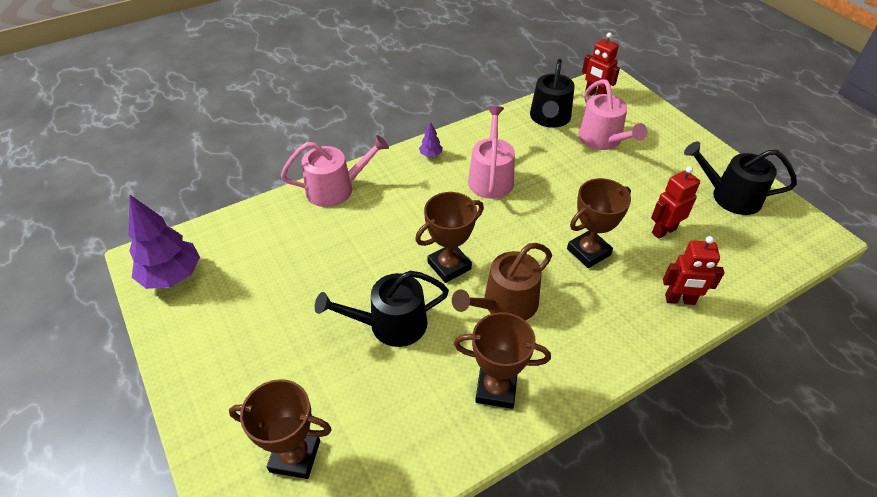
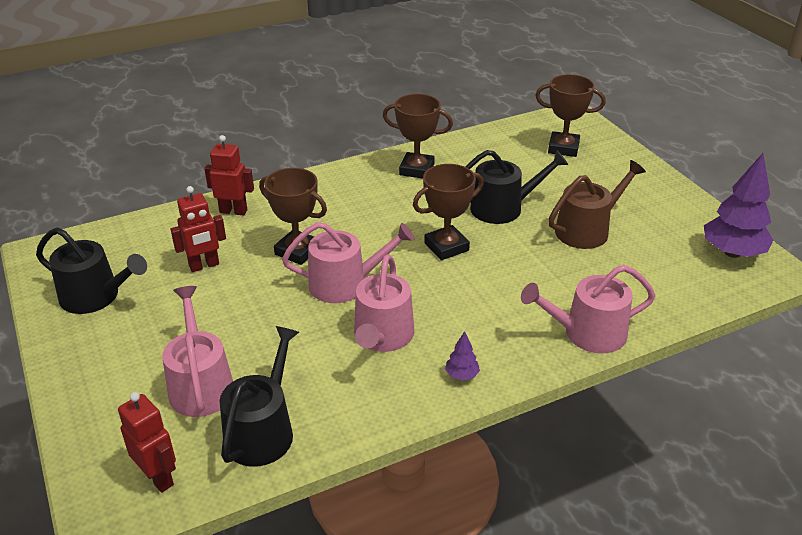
camera: 175 degrees left, 10 degrees down
brown watering can [452,243,552,321] -> brown watering can moved to [548,160,646,249]
brown trophy [567,178,631,268] -> brown trophy turned 60 degrees clockwise [259,168,327,265]
none -> pink watering can [282,222,414,303]

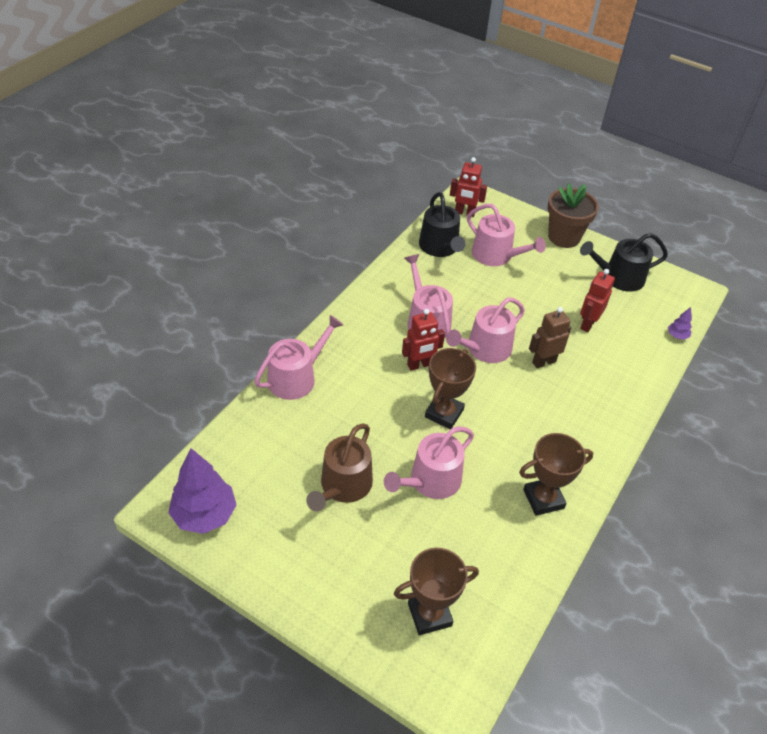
camera: 145 degrees right, 10 degrees up
red robot [204,135,254,216] -> red robot moved to [402,309,445,371]
brown trophy [259,168,327,265] -> brown robot [529,307,571,368]
purple tree [445,331,480,381] -> purple tree moved to [668,307,692,340]
black watering can [465,150,568,224] -> pink watering can [384,426,474,499]
none -> brown flower pot [548,183,599,248]

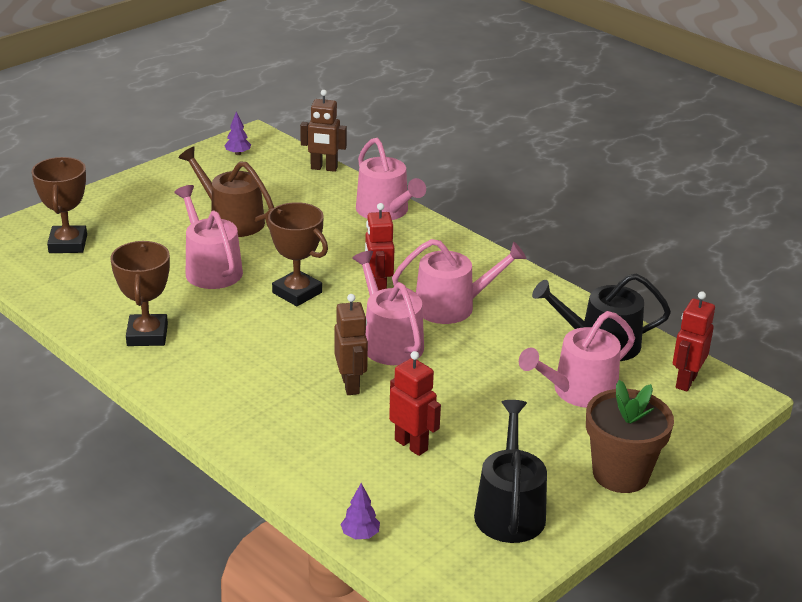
camera: 105 degrees right, 15 degrees down
purple tree [168,448,237,534] -> purple tree [224,111,251,155], size x0.44
none -> brown robot [300,90,347,172]

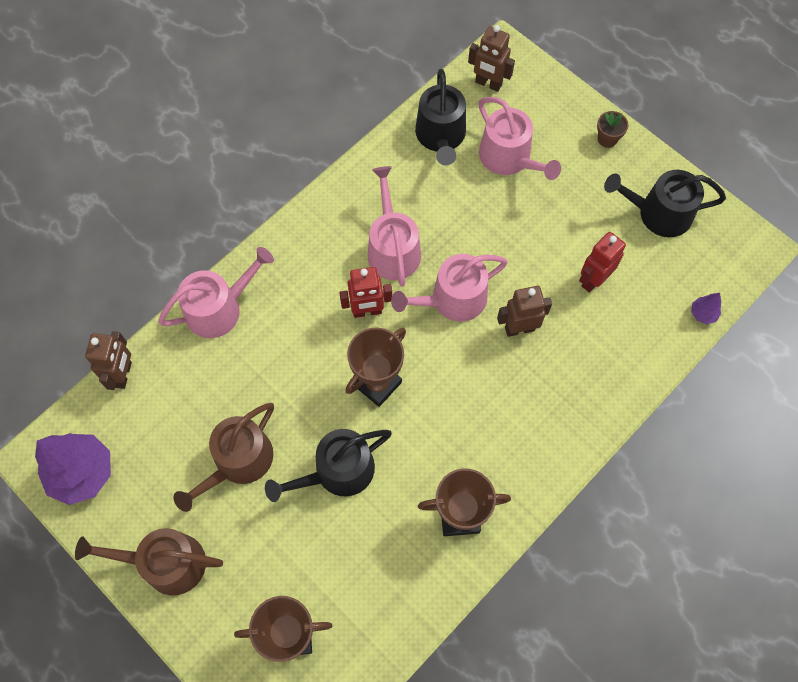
camera: 90 degrees left, 35 degrees up
pink watering can [174,185,243,289] -> black watering can [265,429,392,502]
purple tree [224,111,251,155] -> purple tree [35,433,111,505], size x2.26
brown flower pot [586,380,674,493] -> brown flower pot [597,111,629,148], size x0.48
red robot [673,291,715,392] -> brown robot [468,25,515,92]
none -> brown watering can [75,528,223,595]

